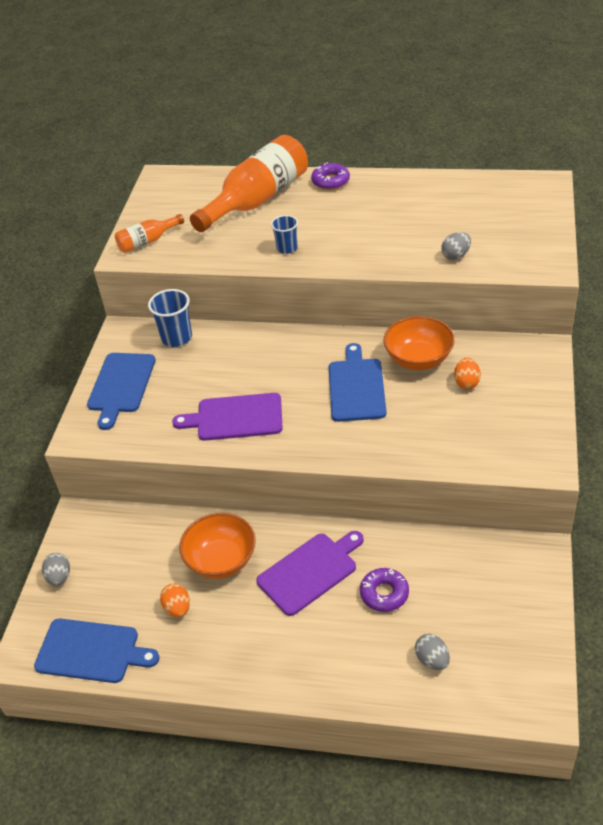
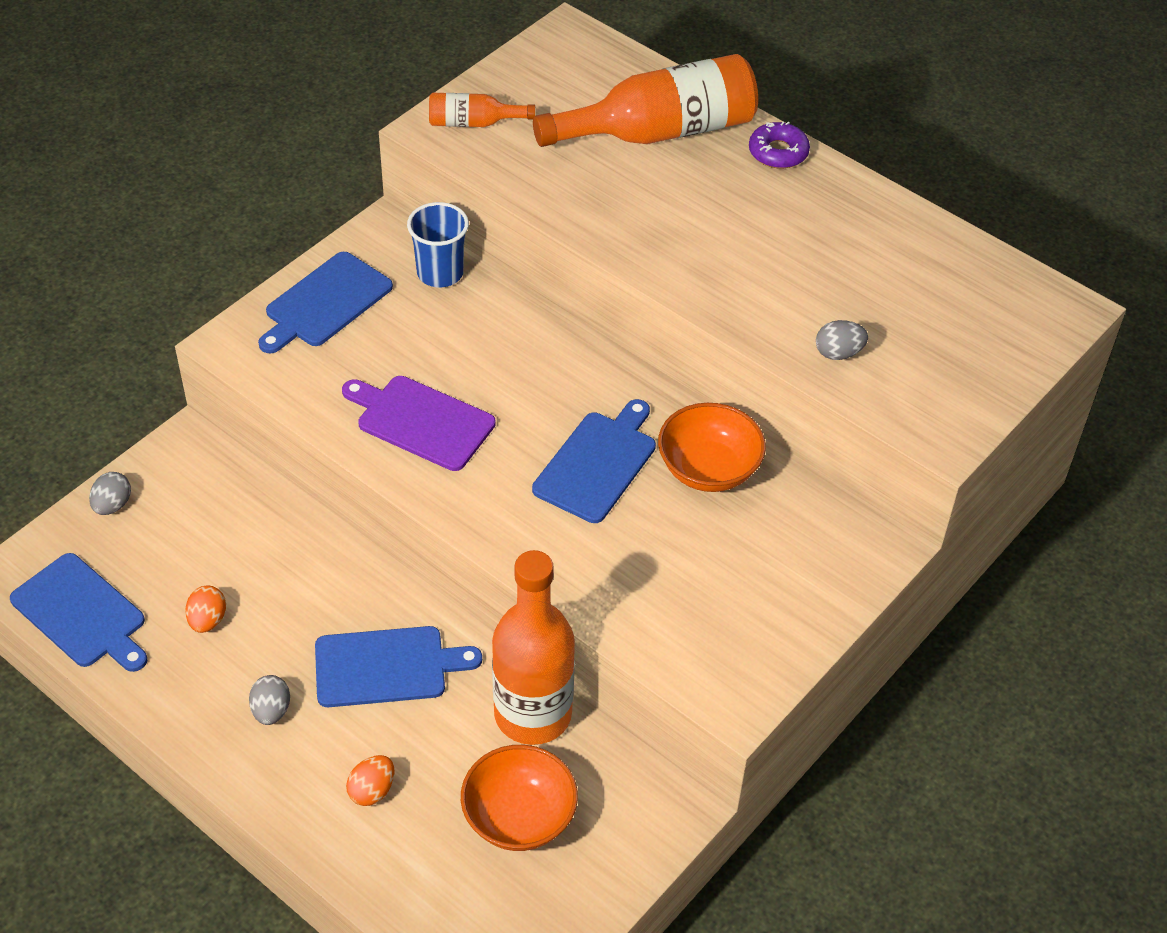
camera: 25 degrees right, 5 degrees up
orange bowl [179,513,256,579] -> orange bowl moved to [461,745,578,851]
purple cutting board [256,531,364,616] -> blue cutting board [315,626,482,707]
blue cup [271,215,298,254] -> none
purple donut [360,568,409,612] -> none
grey egg [415,634,450,670] -> grey egg moved to [249,675,290,725]
orange egg [454,358,481,389] -> orange egg moved to [346,755,395,806]
none -> orange bottle [492,550,575,745]

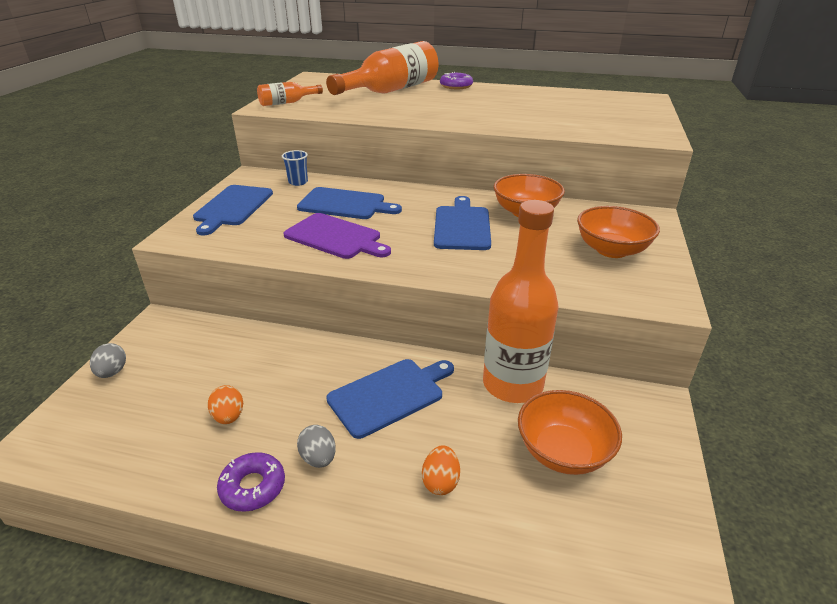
camera: 25 degrees left, 15 degrees down
blue cutting board [10,553,148,672] -> blue cutting board moved to [297,187,402,219]
purple cutting board [342,376,496,471] -> purple cutting board turned 150 degrees counterclockwise [284,213,391,259]
blue cup [407,202,469,287] -> blue cup [282,150,308,186], size x0.66
grey egg [816,320,868,360] -> none
none -> purple donut [217,452,285,512]
none -> orange bowl [577,206,660,258]

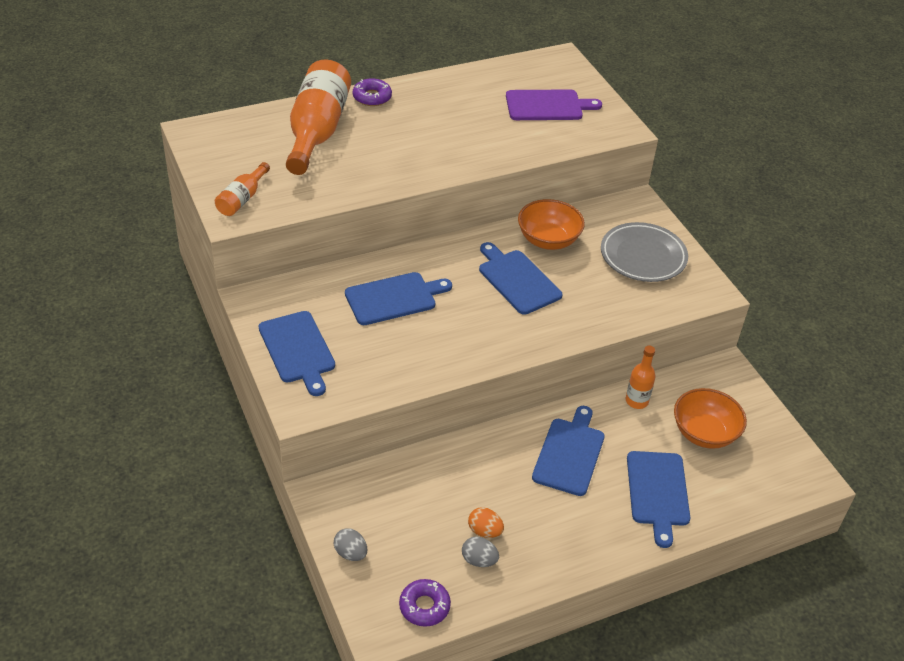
camera: 40 degrees left, 10 degrees up
purple donut [217,452,285,512] -> purple donut moved to [399,579,451,627]
blue cup [282,150,308,186] -> none
purple cutting board [284,213,391,259] -> purple cutting board moved to [506,89,602,120]
grey egg [297,425,336,468] -> grey egg moved to [462,537,499,567]
orange egg [422,445,460,495] -> blue cutting board [627,451,690,548]
orange bottle [483,200,559,403] -> orange bottle [626,346,656,409], size x0.48
orange bowl [577,206,660,258] -> grey plate [601,222,688,282]

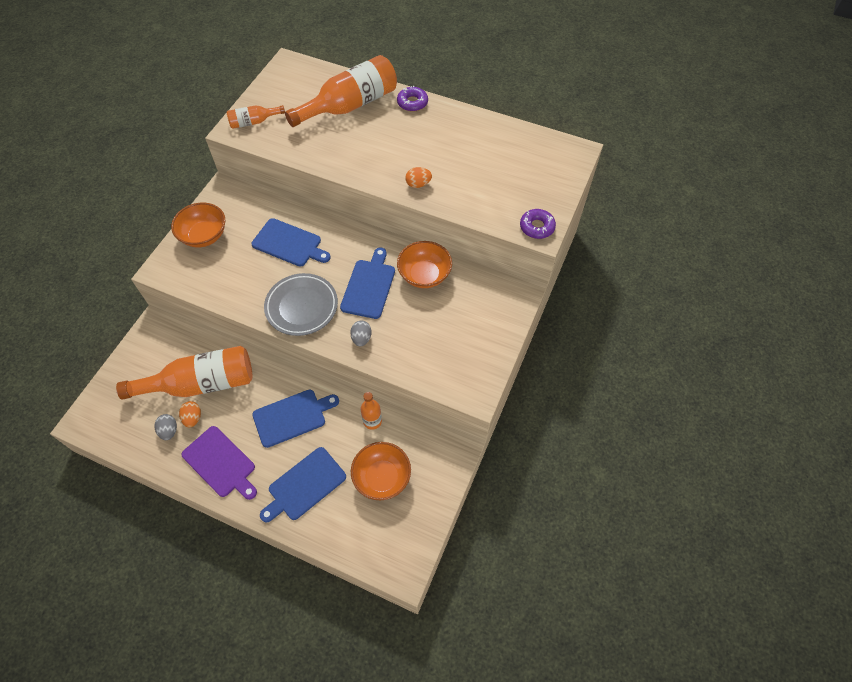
camera: 50 degrees right, 15 degrees up
blue cutting board [259,311,335,396] -> orange bowl [171,203,225,247]
grey egg [334,528,367,561] -> grey egg moved to [350,320,372,346]
purple donut [399,579,451,627] -> purple donut moved to [520,209,556,239]
purple cutting board [506,89,602,120] -> purple cutting board moved to [182,426,257,500]
grey plate [601,222,688,282] -> grey plate moved to [264,273,338,336]
none -> orange bottle [116,346,252,400]
none -> orange egg [405,167,432,188]

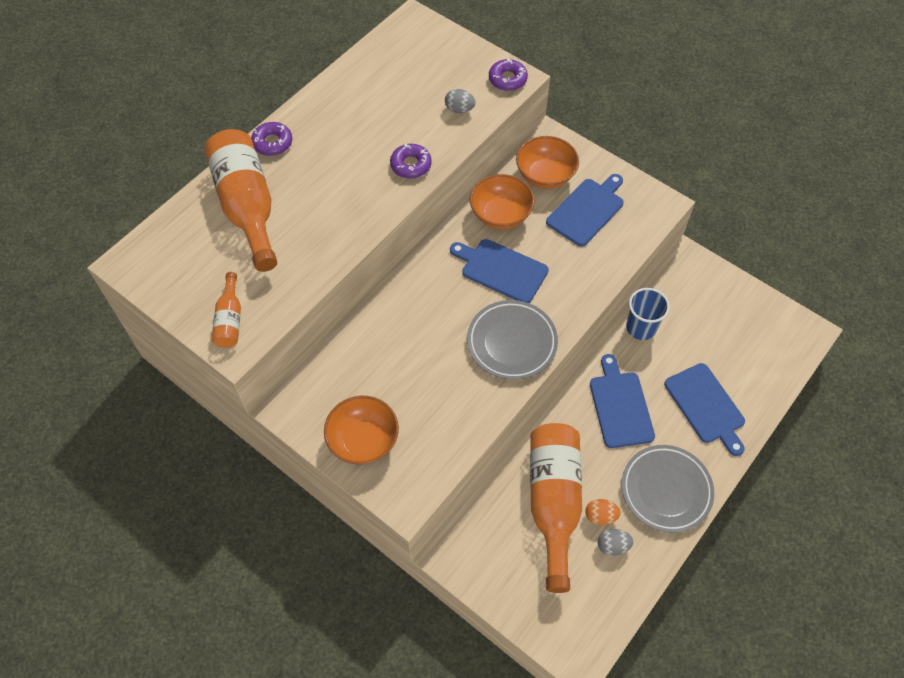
camera: 75 degrees left, 0 degrees up
purple cutting board [182,426,257,500] -> grey plate [622,445,714,533]
blue cutting board [251,218,331,267] -> blue cutting board moved to [546,174,624,246]
grey egg [350,320,372,346] -> grey egg moved to [445,89,476,113]
orange bowl [351,442,411,500] -> orange bowl moved to [516,136,579,189]
orange bottle [361,392,382,430] -> blue cup [626,288,670,340]
orange egg [405,167,432,188] -> purple donut [390,144,432,179]

